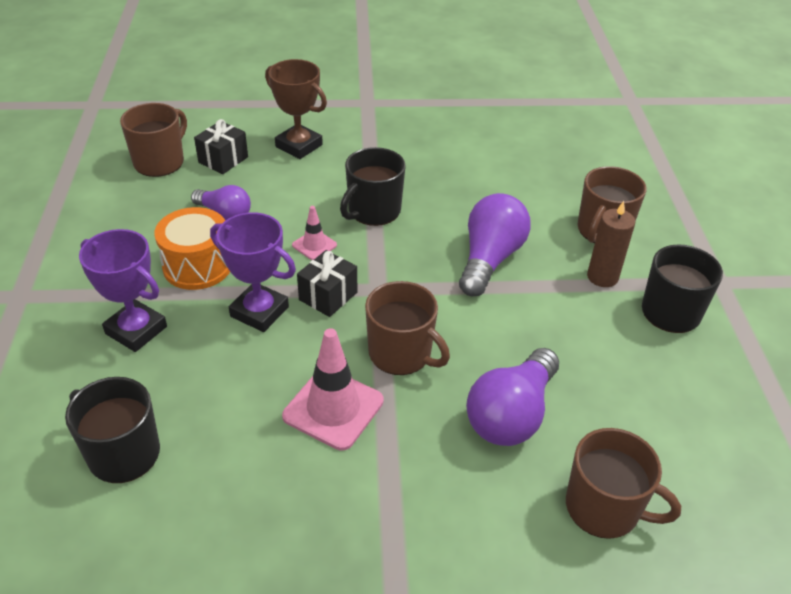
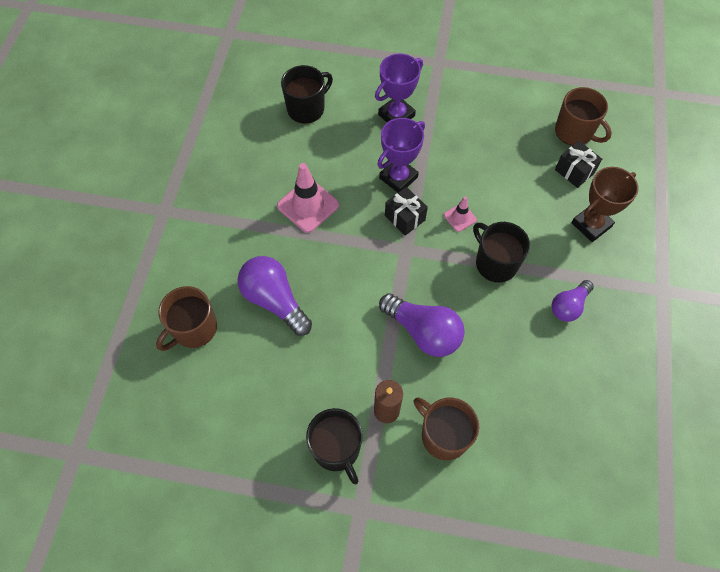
camera: 105 degrees right, 20 degrees up
orange drum [154,207,230,290] -> none
purple light bulb [191,185,251,221] -> purple light bulb moved to [552,280,594,322]
brown mug [365,281,450,375] -> none

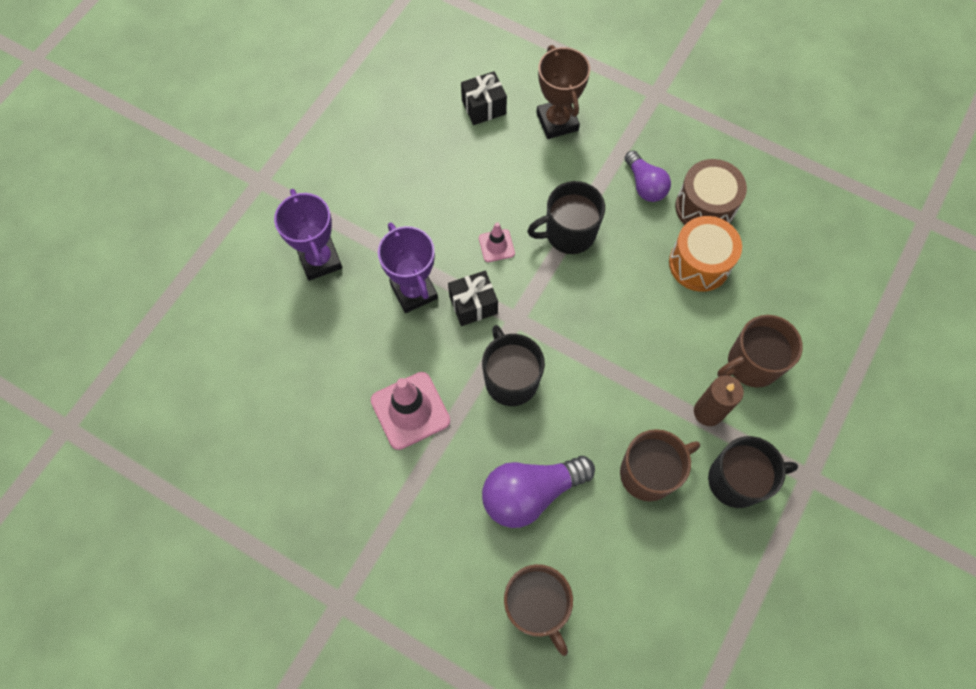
camera: 70 degrees left, 5 degrees up
black mug [281,65,333,124] -> black mug moved to [482,325,545,406]
purple light bulb [379,293,465,357] -> none
brown mug [555,87,612,146] -> brown mug moved to [620,429,700,501]
none -> orange drum [669,216,742,292]
none -> brown drum [675,159,747,225]

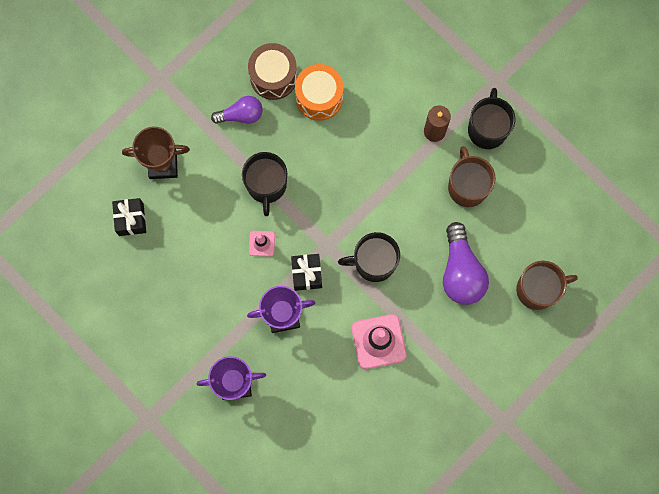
camera: 75 degrees left, 10 degrees up
brown mug [717,315,803,388] -> none

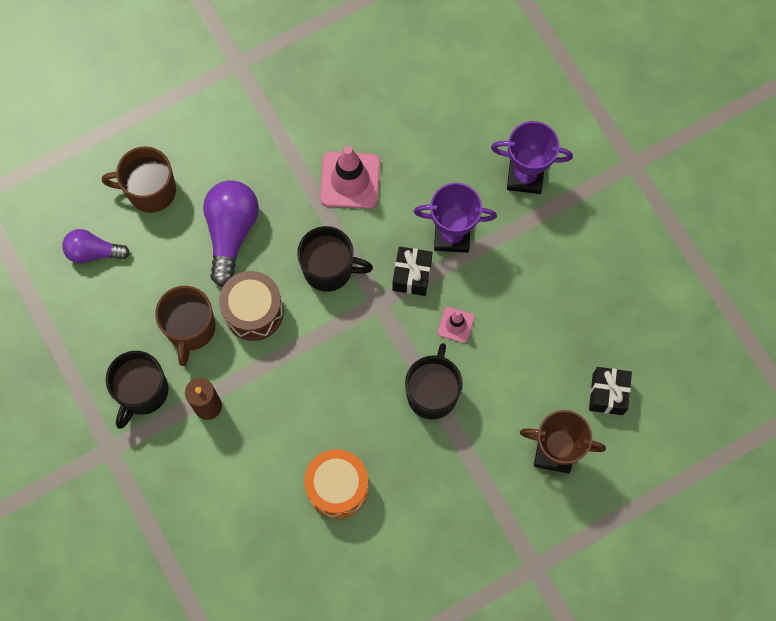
camera: 165 degrees left, 5 degrees down
purple light bulb [211,96,263,124] -> purple light bulb moved to [62,229,130,263]
brown drum [248,43,297,100] -> brown drum moved to [219,271,284,341]

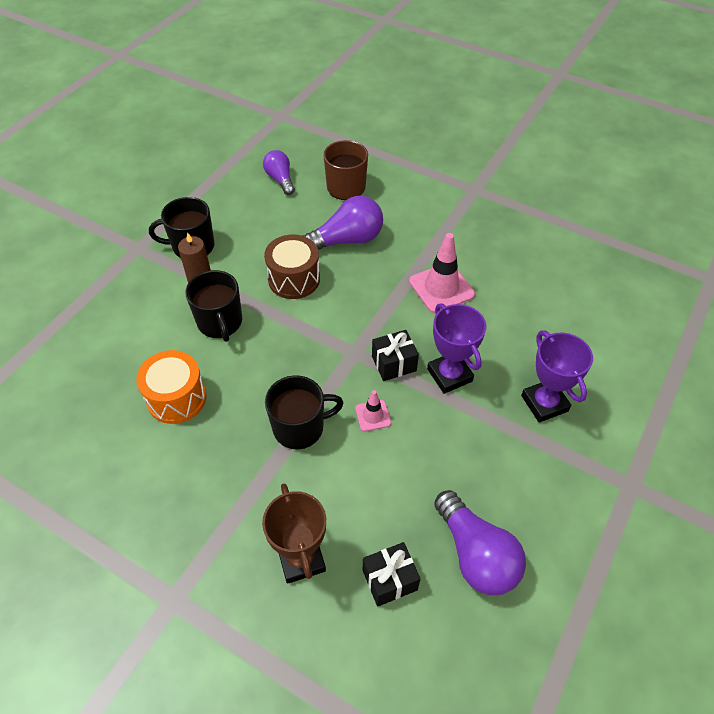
camera: 60 degrees right, 20 degrees down
brown mug [155,286,216,366] -> none
black mug [297,226,373,292] -> black mug moved to [185,270,242,342]
none -> purple light bulb [434,490,526,595]

